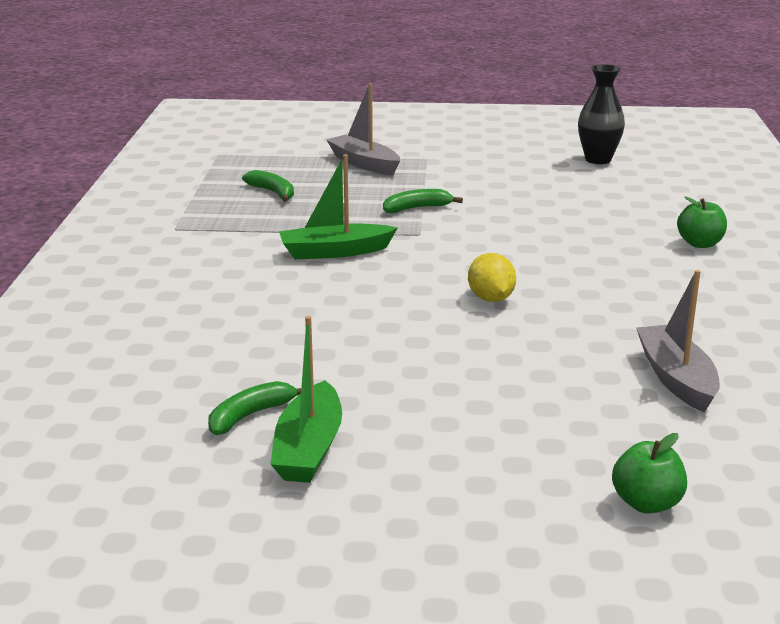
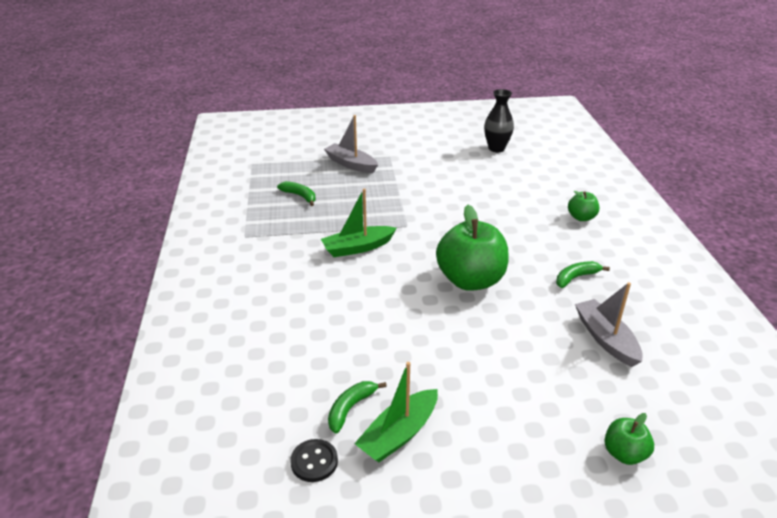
camera: 10 degrees left, 10 degrees up
green boat [270,316,342,483] -> green boat turned 45 degrees clockwise [354,362,438,462]
green banana [383,189,463,213] -> green banana moved to [556,261,610,288]
yellow lemon [468,253,516,302] -> green apple [436,205,509,291]
none -> black button [290,439,338,482]

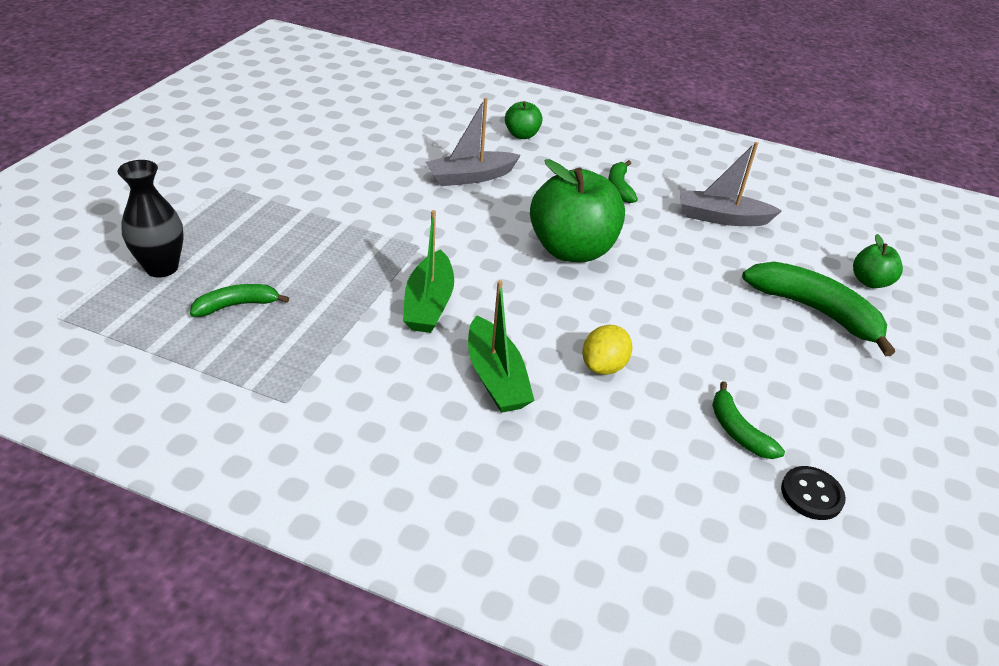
camera: 65 degrees left, 5 degrees up
grey boat [324,115,378,173] -> grey boat moved to [425,98,521,186]
green boat [354,362,438,462] -> green boat moved to [468,280,535,413]
black vase [484,89,514,152] -> black vase moved to [118,160,184,277]
none -> yellow lemon [582,325,632,375]
none -> green banana [742,262,895,356]

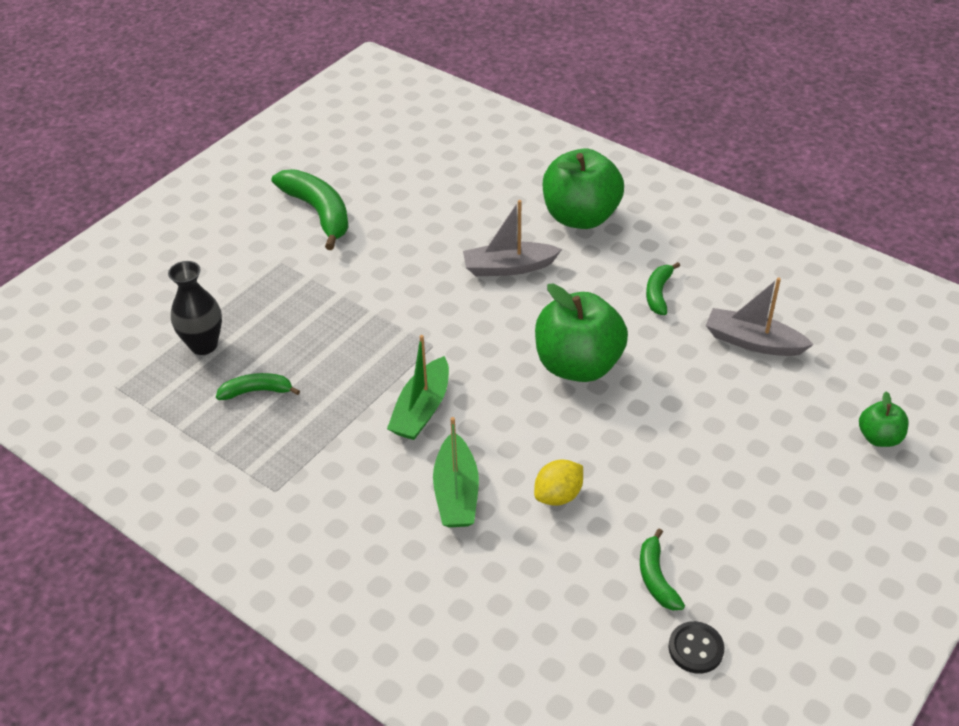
camera: 20 degrees right, 5 degrees up
green apple [505,101,542,139] -> green apple [543,149,624,229], size x2.05
green banana [742,262,895,356] -> green banana moved to [272,169,349,250]

